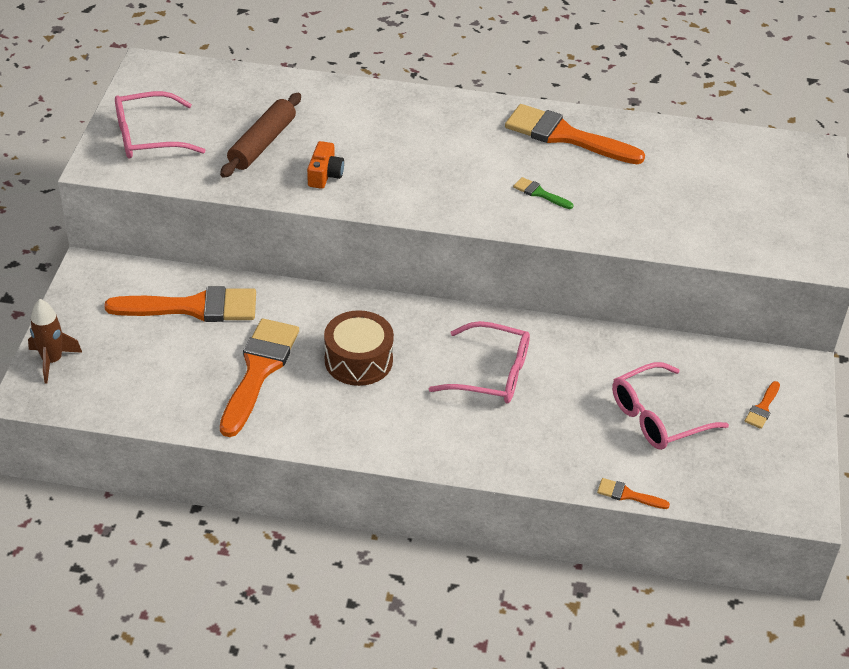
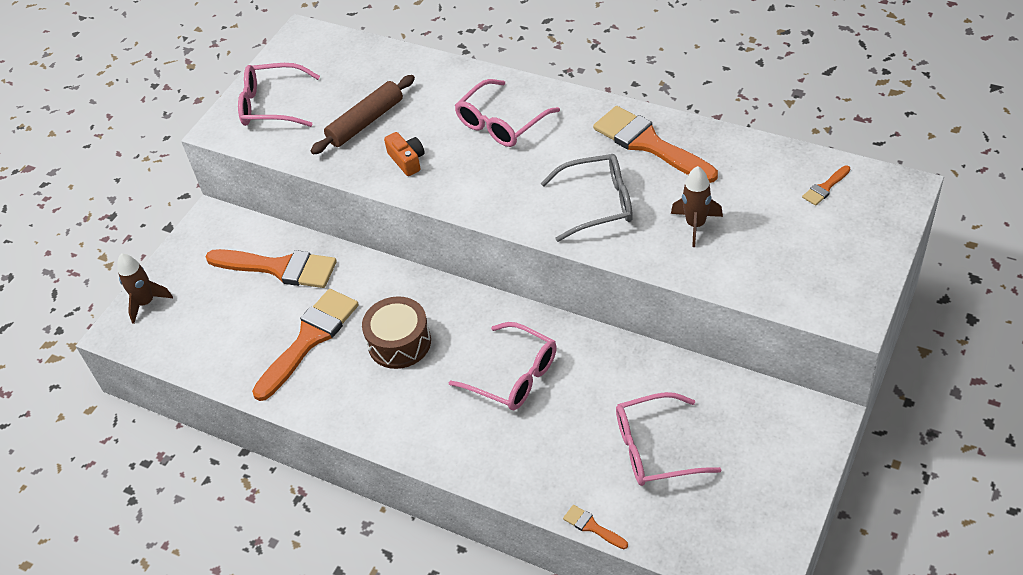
camera: 25 degrees right, 5 degrees up
orange camera [307,141,344,189] -> orange camera turned 60 degrees counterclockwise [384,132,425,176]
green brush [513,177,573,209] -> grey glasses [541,154,633,242]
orange brush [745,381,780,429] -> orange brush moved to [802,166,850,206]
none -> pink glasses [455,79,560,147]
none -> brown rocket [671,166,723,247]

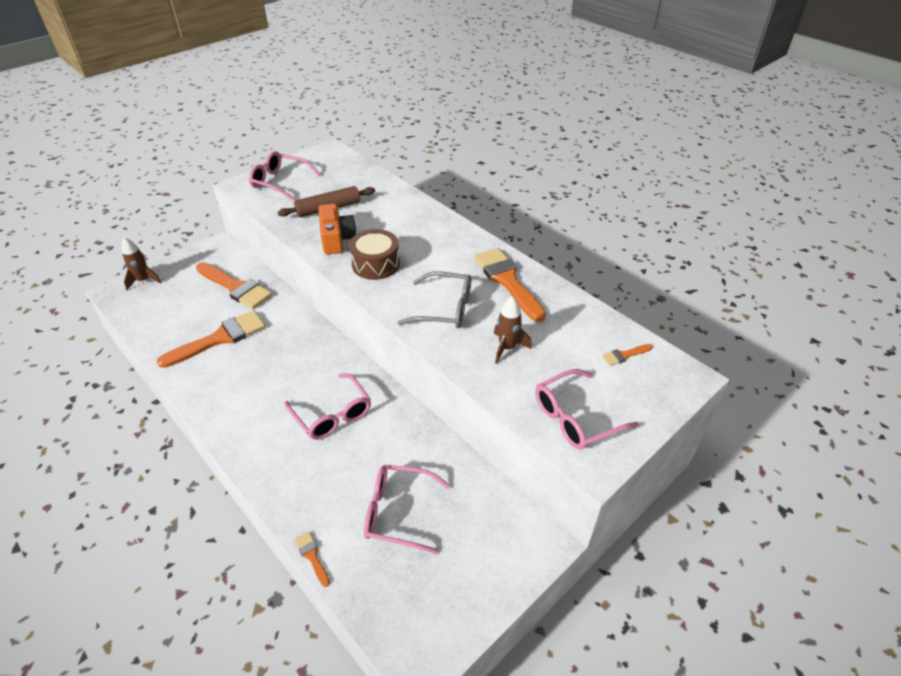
camera: 15 degrees right, 5 degrees down
brown drum [362,296,431,369] -> brown drum moved to [349,229,400,280]
orange camera [384,132,425,176] -> orange camera [318,204,356,255], size x1.56
pink glasses [455,79,560,147] -> pink glasses moved to [535,369,639,450]

